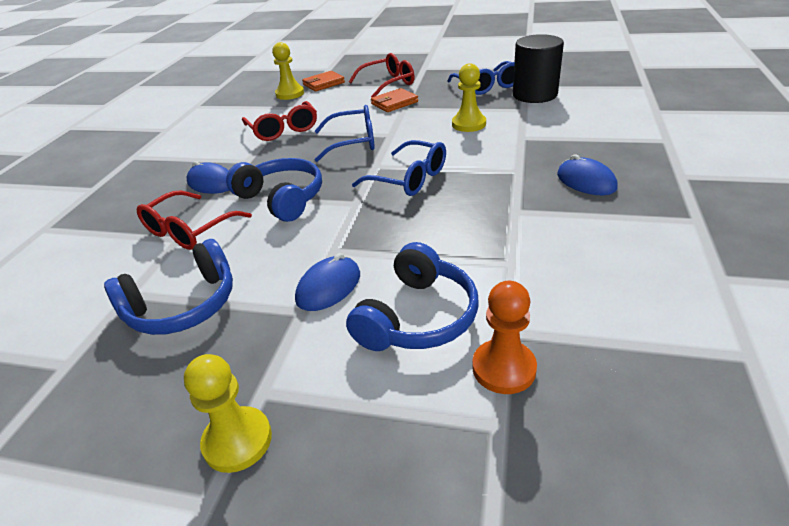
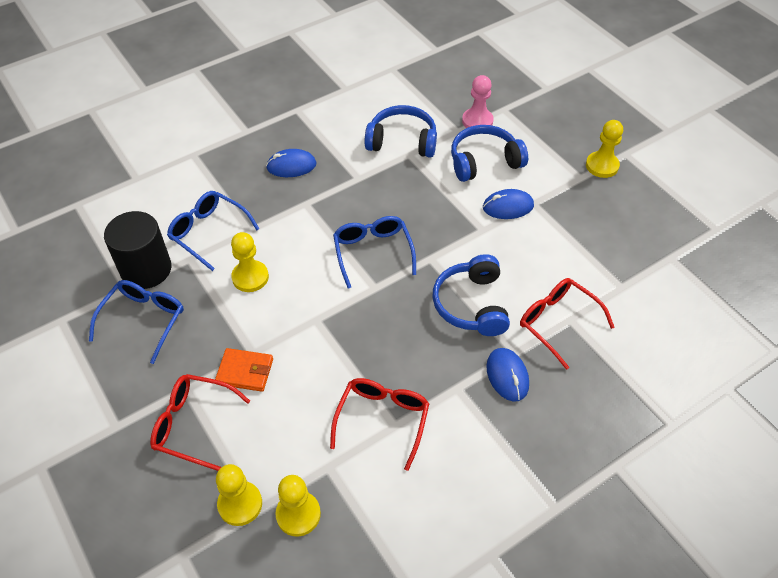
camera: 140 degrees left, 15 degrees up
blue headphones [104,239,233,335] -> blue headphones moved to [365,105,437,158]
red glasses [137,190,252,250] -> red glasses turned 120 degrees counterclockwise [520,278,615,370]
orange wallet [302,71,345,92] -> yellow pawn [216,464,262,526]
blue glasses [315,105,375,162] -> blue glasses moved to [167,191,260,271]
orange pawn [472,281,537,394] -> pink pawn [462,75,494,128]
blue mouse [557,154,618,195] -> blue mouse turned 75 degrees clockwise [266,149,317,177]

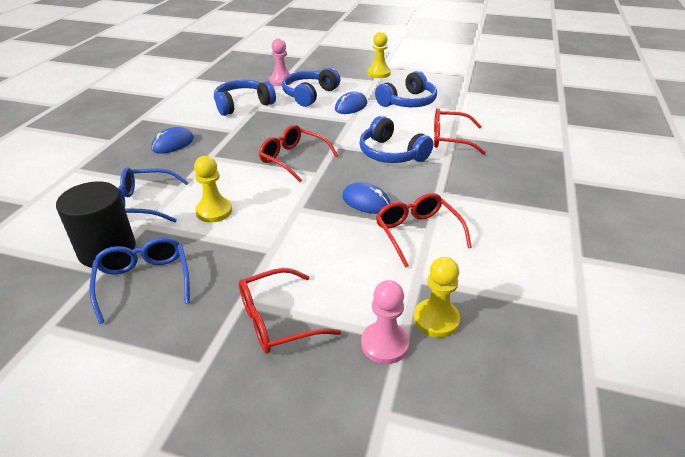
camera: 40 degrees left, 15 degrees down
orange wallet [215,348,273,392] -> none
yellow pawn [216,464,262,526] -> pink pawn [361,280,409,364]
blue glasses [333,216,416,289] -> red glasses [259,125,338,182]
blue mouse [486,348,529,402] -> blue mouse moved to [342,182,390,214]
none -> blue headphones [375,71,437,107]

